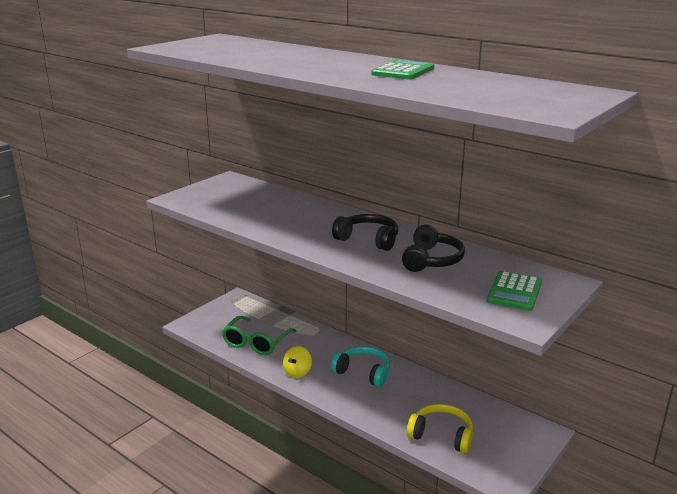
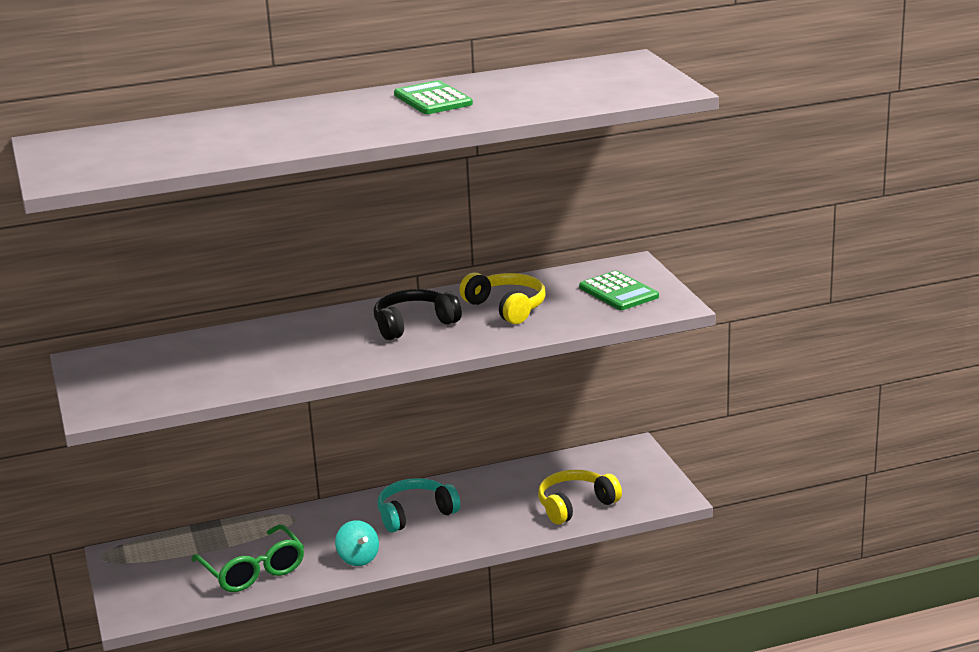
camera: 55 degrees left, 0 degrees up
yellow spinning top [283,346,312,378] -> turquoise spinning top [335,520,379,566]
black headphones [402,225,465,272] -> yellow headphones [459,272,546,324]

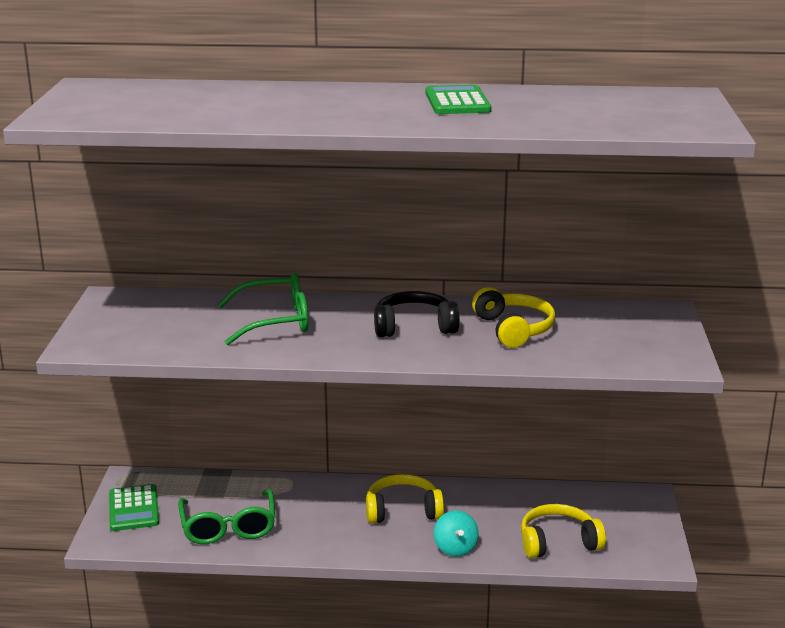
camera: 20 degrees right, 0 degrees up
turquoise spinning top [335,520,379,566] -> turquoise spinning top moved to [434,510,479,557]
turquoise headphones [378,478,460,533] -> yellow headphones [366,474,444,524]
green calculator [579,271,659,310] -> green calculator moved to [109,484,159,531]
none -> green glasses [218,273,308,345]

